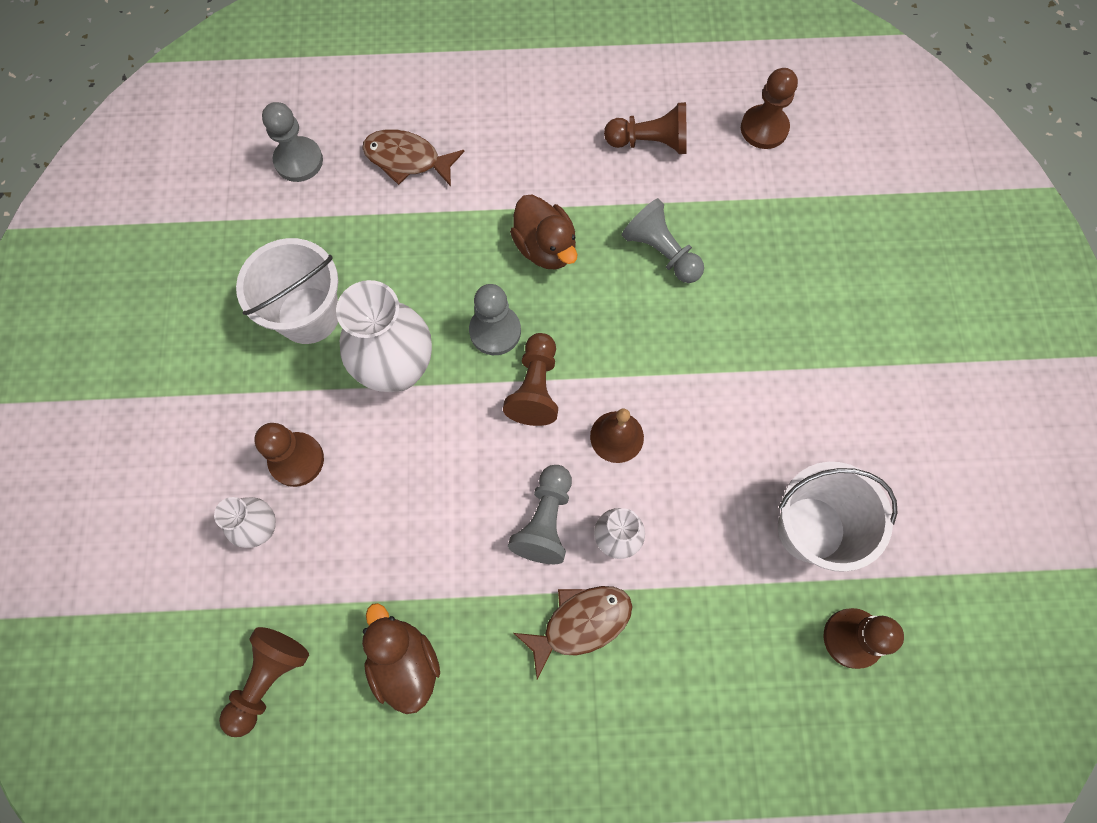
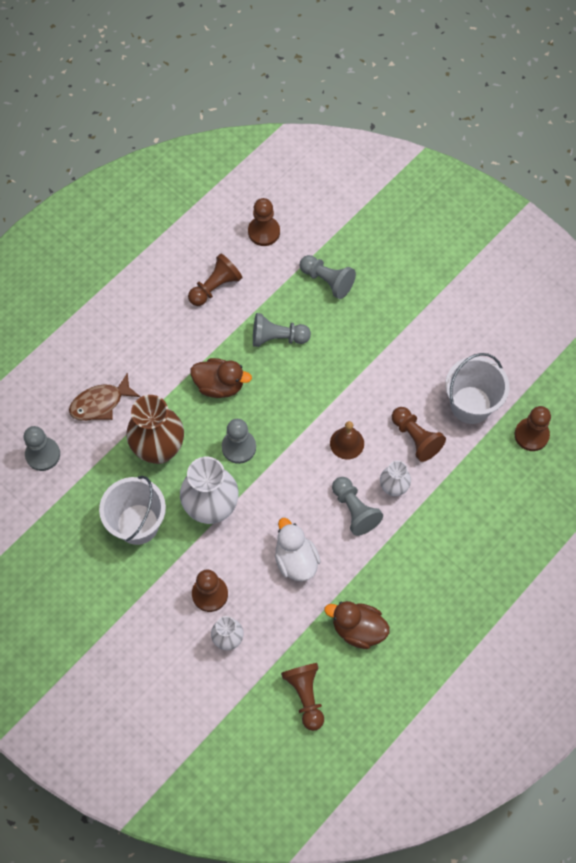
camera: 45 degrees left, 5 degrees down
brown pawn [503,333,558,426] -> brown pawn moved to [392,407,446,462]
brown fish [514,586,632,679] -> none
none -> brown vase [126,395,184,464]
none -> white duck [275,518,320,581]
none -> grey pawn [300,255,356,299]

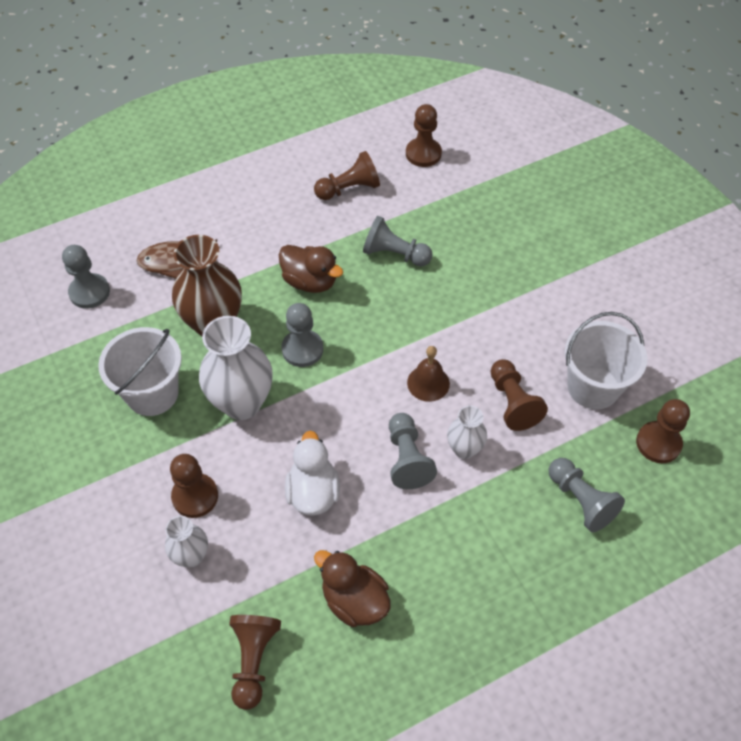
camera: 20 degrees right, 10 degrees down
grey pawn [300,255,356,299] -> grey pawn moved to [549,458,625,532]

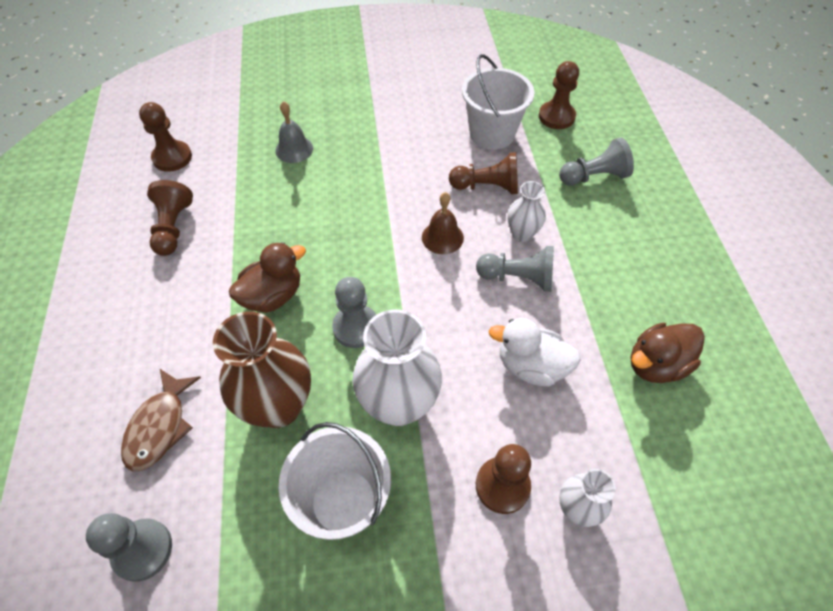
camera: 70 degrees left, 0 degrees up
brown pawn [229,615,281,710] -> none
grey pawn [363,216,432,266] -> none
none -> grey bell [275,101,313,163]

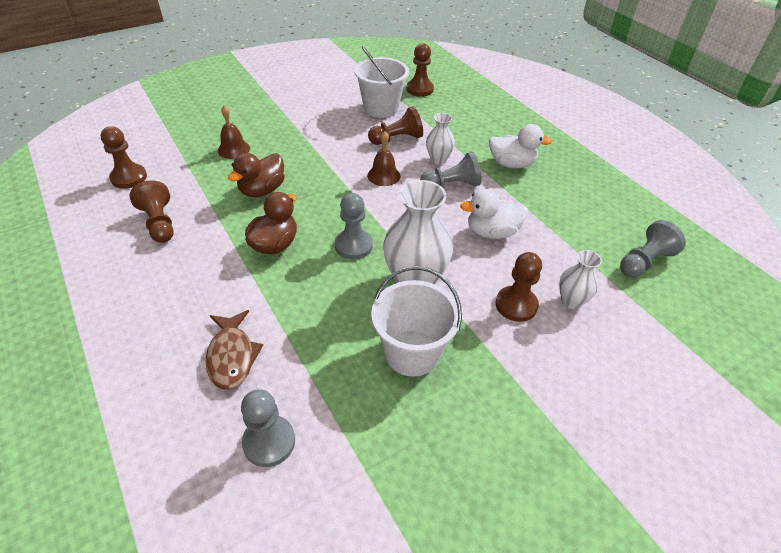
camera: 25 degrees left, 10 degrees down
brown vase [213,311,311,428] -> none
grey bell [275,101,313,163] -> brown bell [218,105,250,159]
grey pawn [559,137,634,185] -> grey pawn moved to [620,220,686,277]
brown duck [630,323,705,383] -> brown duck moved to [228,153,285,197]
none -> white duck [489,124,552,168]

